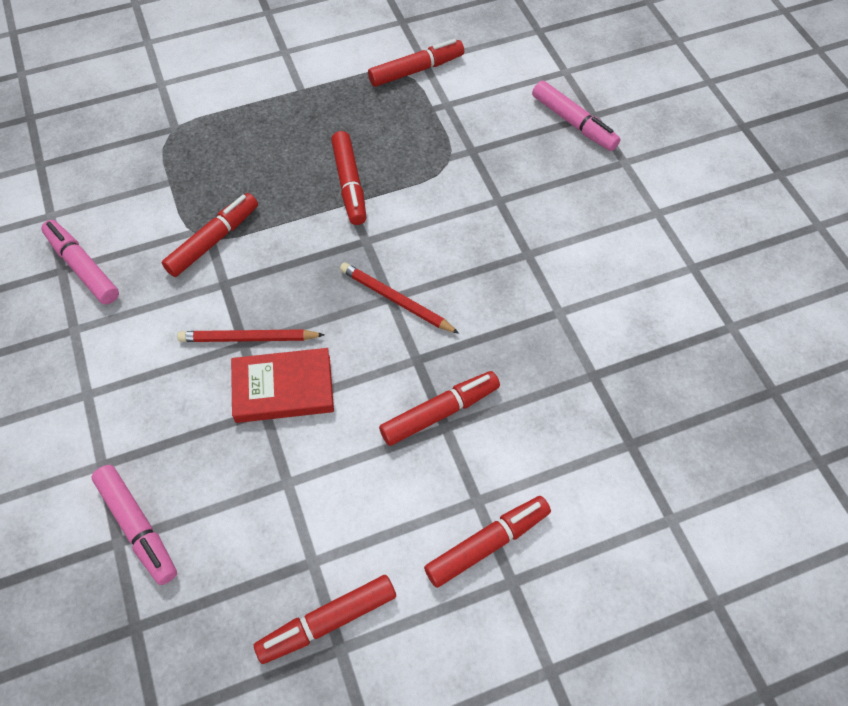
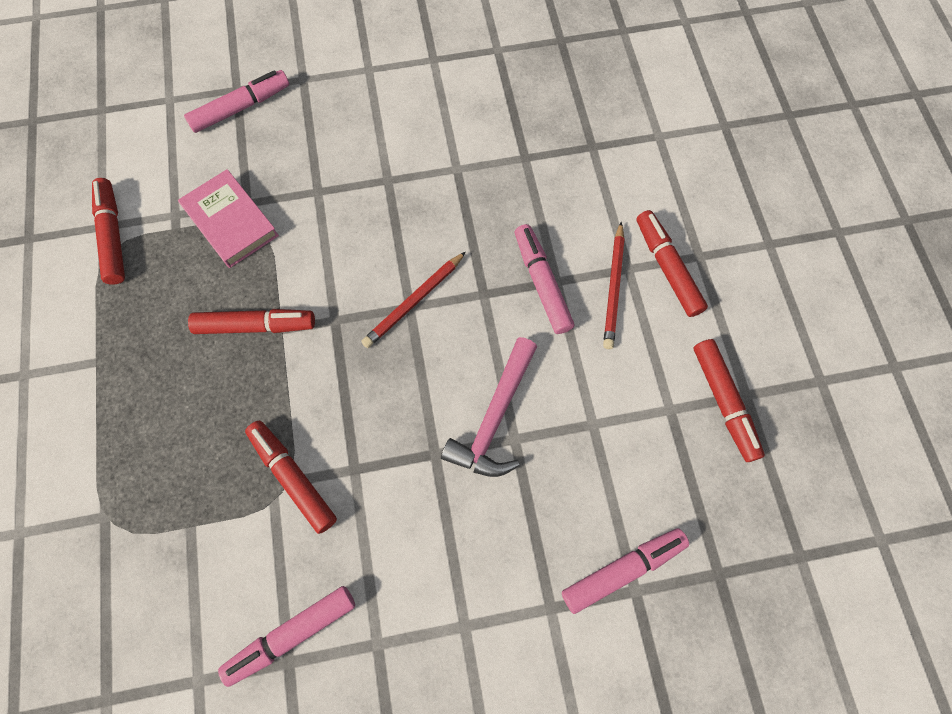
camera: 80 degrees left, 10 degrees up
red pencil [177,329,325,342] -> red pencil moved to [603,222,625,349]
red book [231,348,334,423] -> pink hammer [441,337,537,477]
red marker [379,371,500,446] -> pink marker [515,224,574,334]
none -> pink book [178,169,279,268]

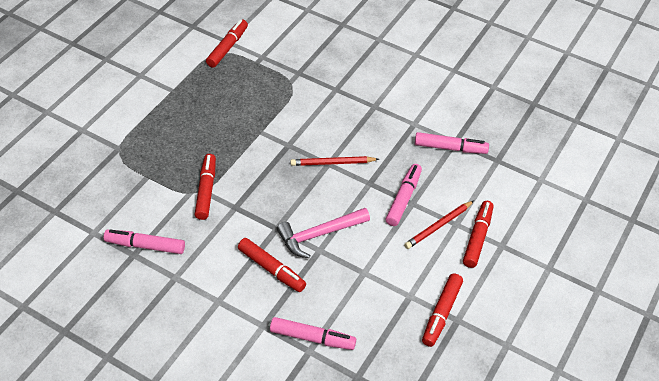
camera: 40 degrees right, 20 degrees down
pink book [178,169,279,268] -> none
pink marker [184,70,289,133] -> pink marker moved to [415,132,489,154]
red marker [188,309,315,334] -> red marker moved to [238,238,306,292]

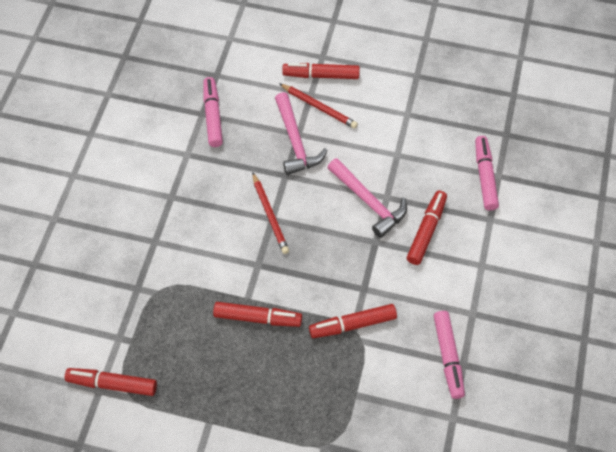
camera: 105 degrees left, 10 degrees up
pink marker [385,164,422,226] -> pink hammer [275,92,328,175]
red marker [422,274,463,347] -> red marker moved to [213,302,302,327]

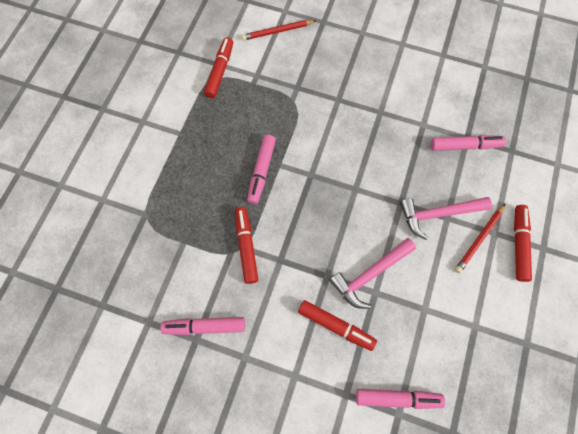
camera: 95 degrees right, 10 degrees up
red marker [213,302,302,327] -> pink marker [247,134,276,204]
red pencil [252,172,289,254] -> red pencil moved to [241,20,317,41]

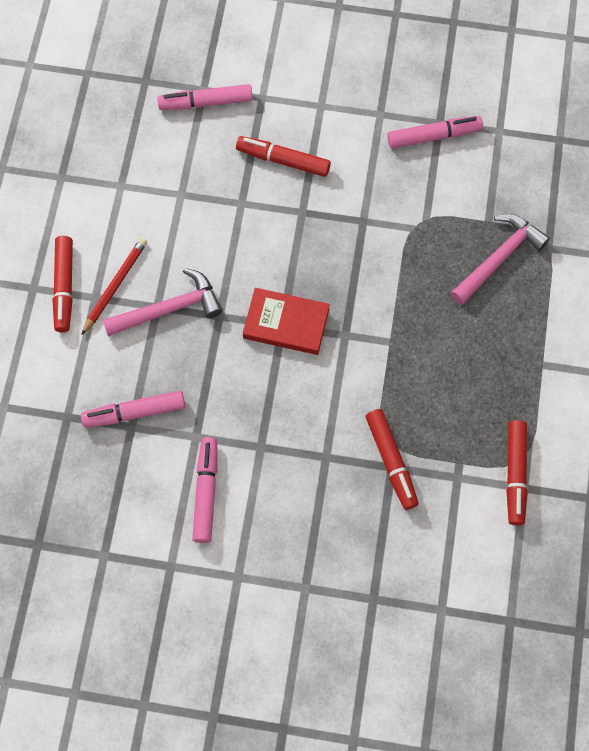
camera: 170 degrees right, 0 degrees up
red marker [235,207,258,284] -> red marker moved to [366,409,419,510]
red pencil [241,20,317,41] -> none
pink marker [247,134,276,204] -> pink marker moved to [192,437,217,543]
pink hammer [329,238,416,309] -> pink hammer moved to [451,214,550,305]
none -> red book [243,288,330,355]

